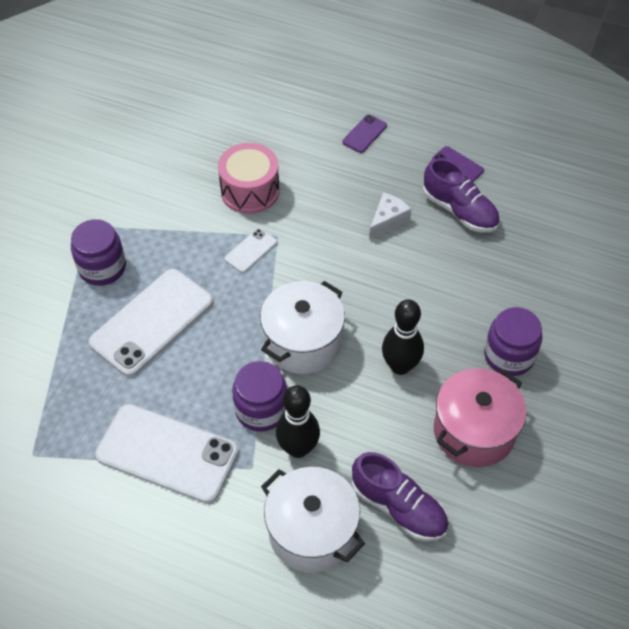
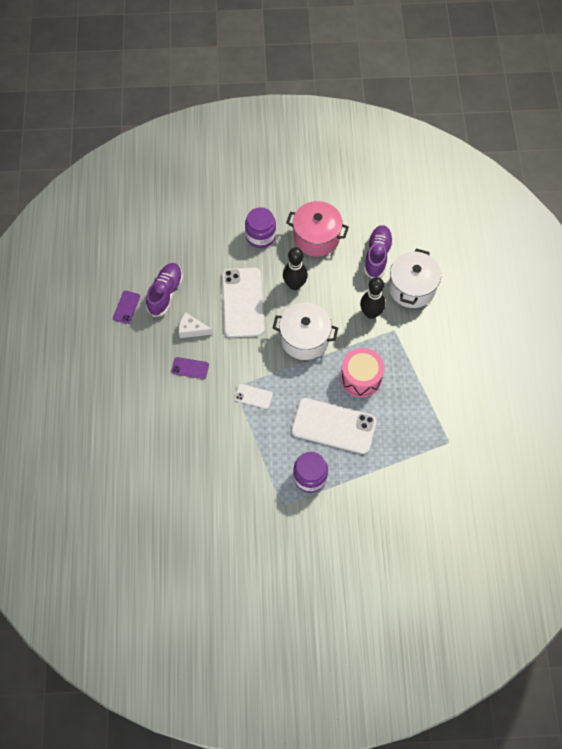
camera: 115 degrees left, 10 degrees up
white phone [95,404,239,503] -> white phone moved to [222,267,265,338]
pink drum [218,143,279,214] -> pink drum moved to [340,348,384,397]
purple jar [232,361,287,432] -> none
purple phone [342,115,387,153] -> purple phone moved to [171,357,209,379]

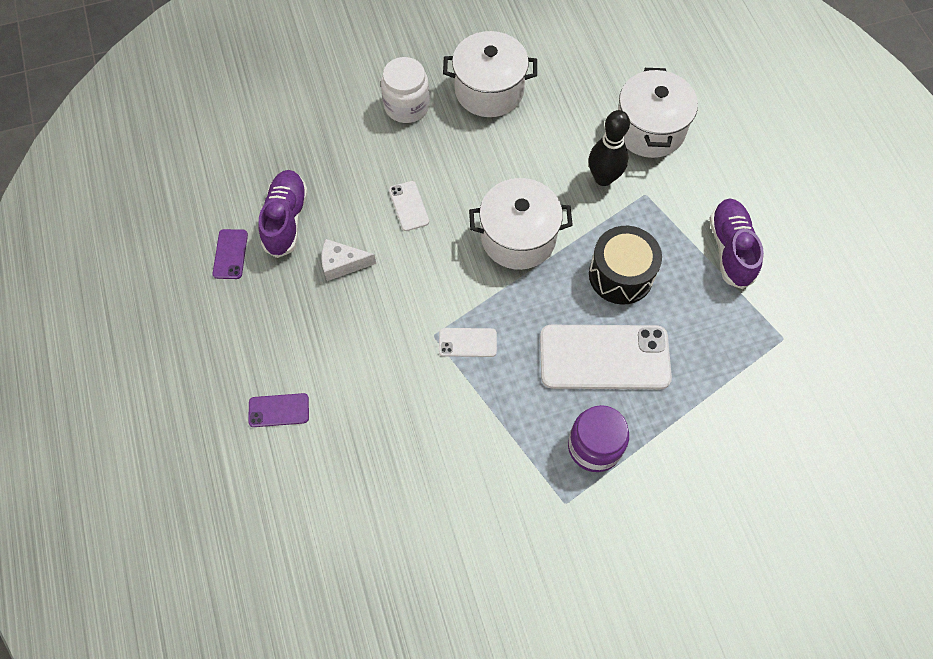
camera: 15 degrees left, 0 degrees up
purple phone [171,357,209,379] -> purple phone moved to [248,393,309,427]
white phone [222,267,265,338] -> white phone [389,181,429,231], size x0.45
purple jar [245,207,276,248] -> white jar [381,57,430,123]
black bowling pin [283,248,308,290] -> none
pink pot [286,201,349,257] -> white pot [443,31,537,117]
pink drum [340,348,384,397] -> black drum [589,226,662,305]
purple shoe [364,225,393,278] -> purple shoe moved to [709,199,764,289]

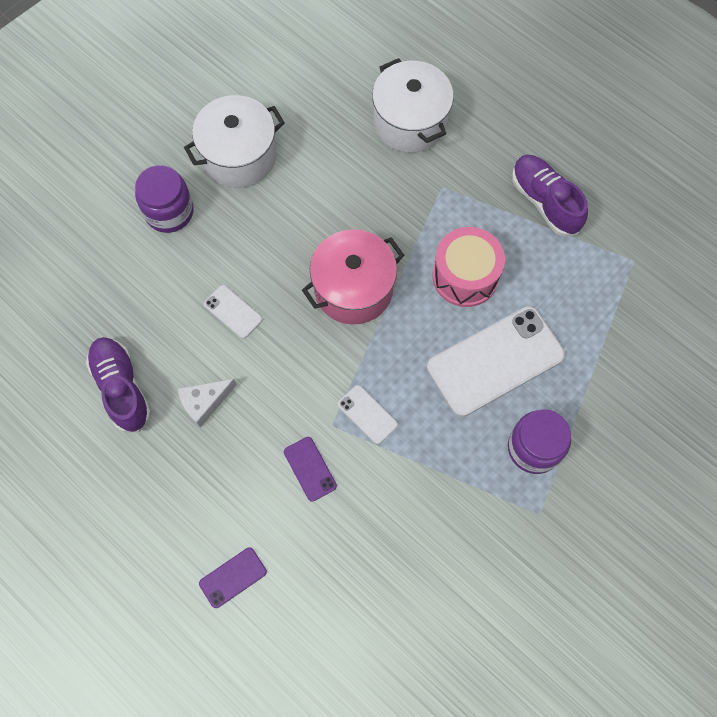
camera: 30 degrees left, 5 degrees up
purple phone [213,229,248,279] -> purple phone moved to [284,437,337,502]
white jar [381,57,430,123] -> purple jar [135,165,194,233]
white phone [439,328,497,357] -> white phone turned 75 degrees clockwise [338,385,398,444]
white pot [469,178,573,270] -> pink pot [302,229,404,325]
black bowling pin [589,110,630,186] -> none
black drum [589,226,662,305] -> pink drum [433,227,505,307]

